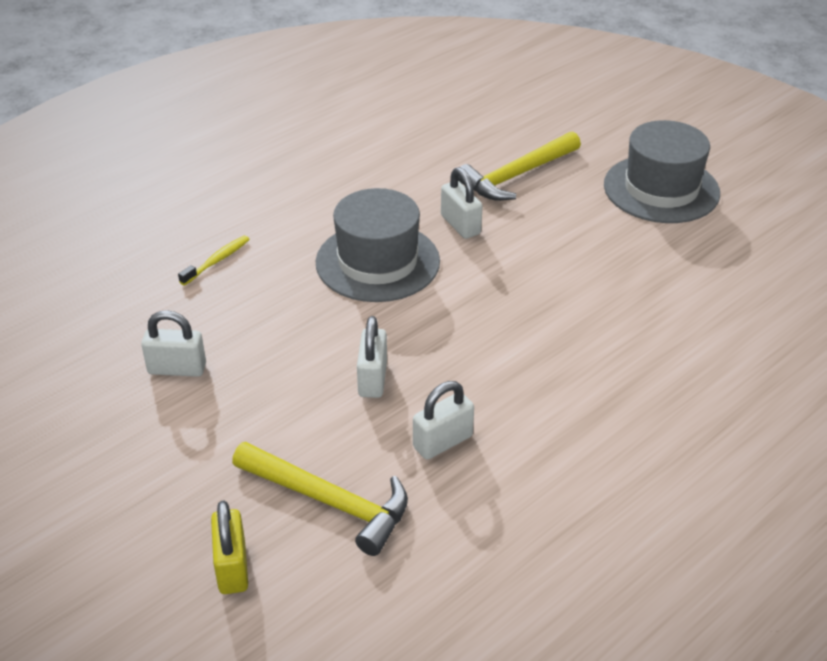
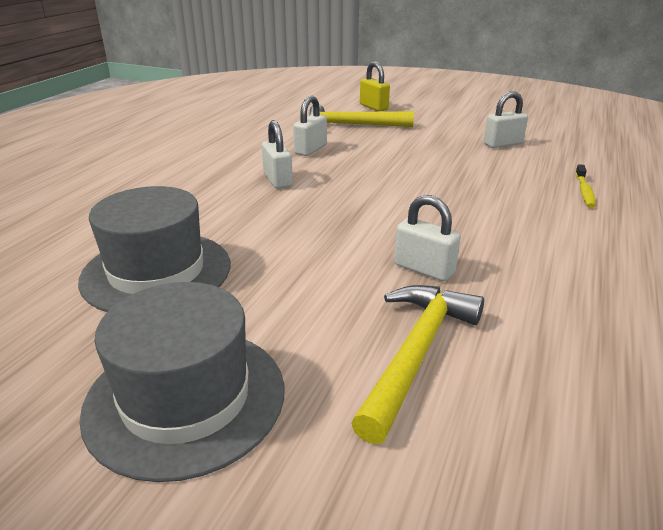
camera: 155 degrees right, 10 degrees down
grey hat [316,188,440,302] -> grey hat moved to [78,186,230,312]
white padlock [357,316,387,398] -> white padlock moved to [262,120,293,189]

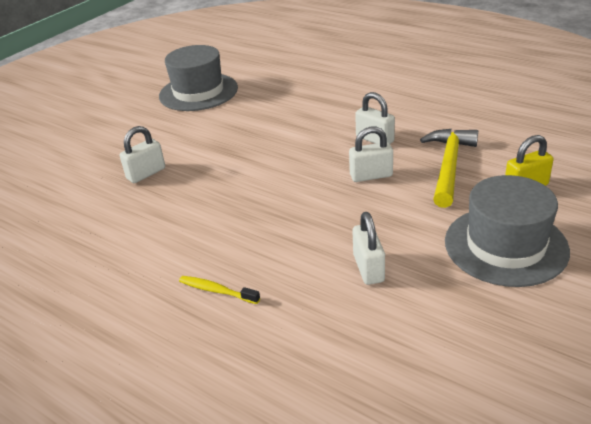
camera: 105 degrees right, 5 degrees up
grey hat [79,282,284,482] -> grey hat moved to [445,175,570,287]
white padlock [262,120,293,189] -> white padlock moved to [349,127,393,182]
yellow hammer [351,285,484,444] -> none

